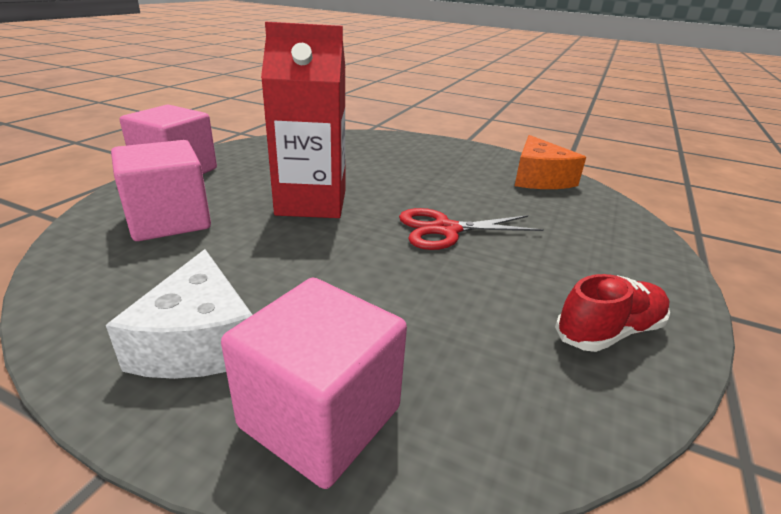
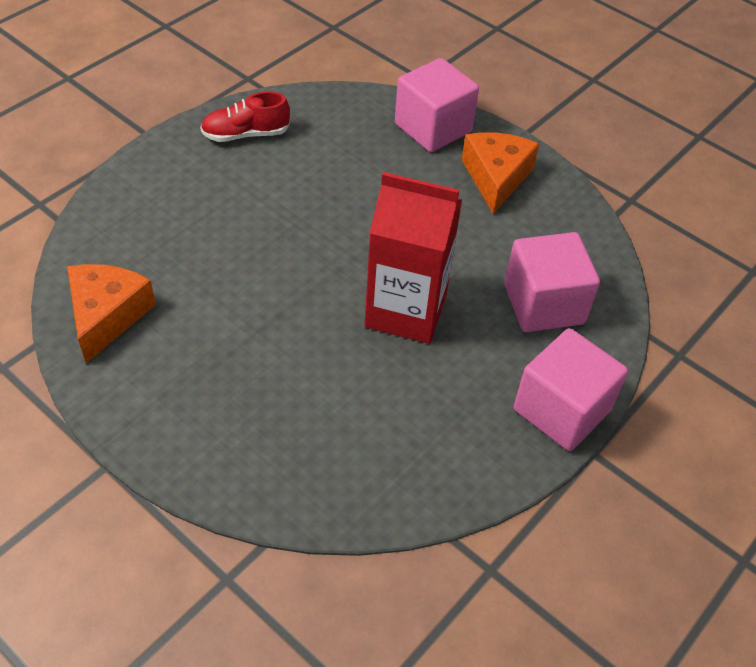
camera: 165 degrees left, 20 degrees up
white cheese [106,249,252,379] -> orange cheese [462,132,539,214]
red scissors [399,208,544,250] -> none

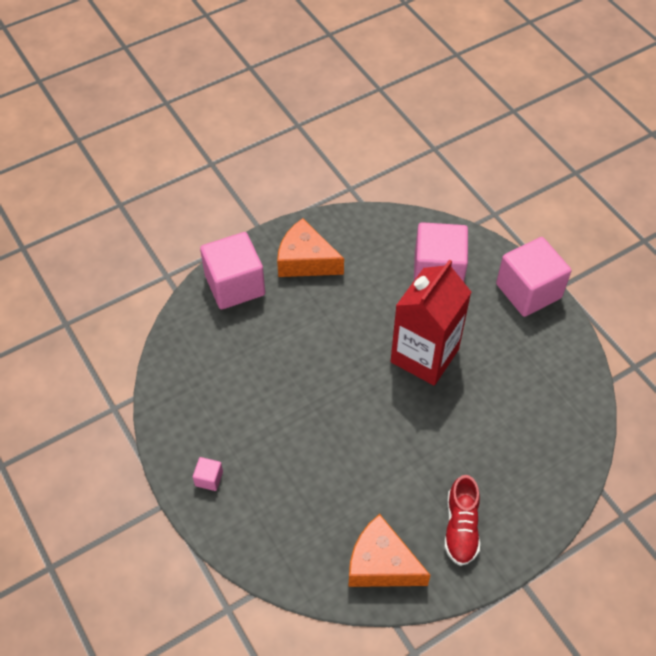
camera: 70 degrees left, 5 degrees up
red shoe [200,91,290,142] -> red shoe moved to [444,475,480,566]
none -> pink cube [193,457,223,491]

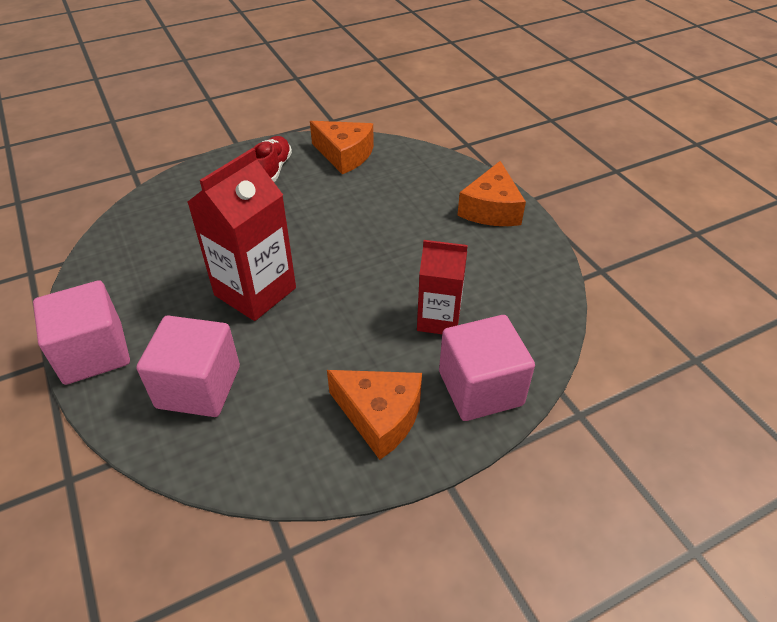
camera: 175 degrees left, 10 degrees down
pink cube [193,457,223,491] -> orange cheese [457,161,526,226]
none -> red carton [417,240,468,334]

